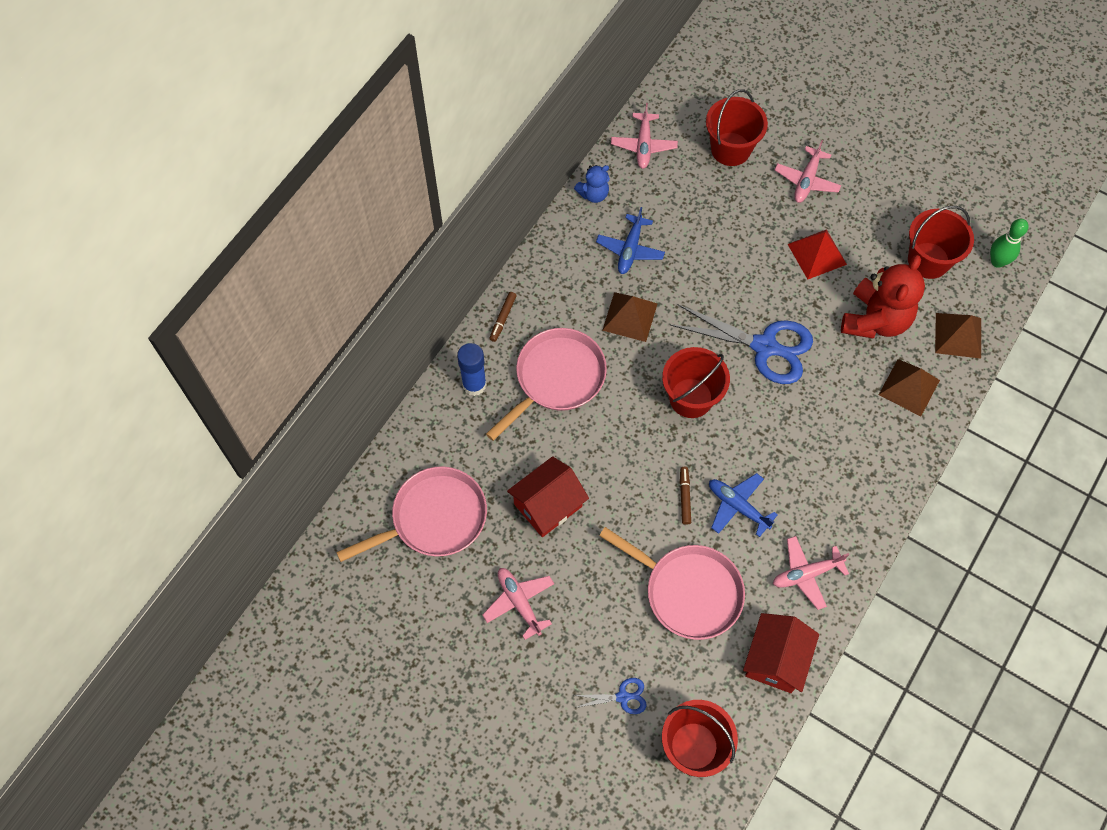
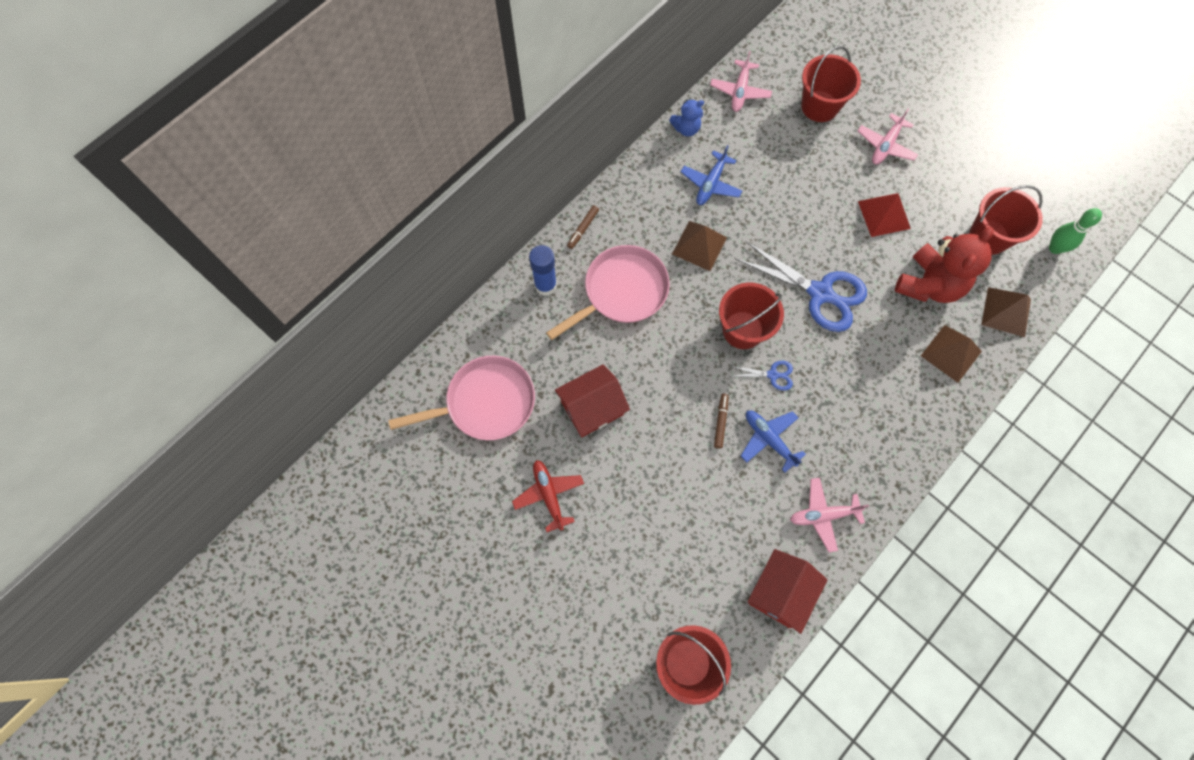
camera: 10 degrees right, 5 degrees up
pink plane [483,568,554,640] -> red plane [512,460,584,532]
blue scissors [574,678,647,714] -> blue scissors moved to [730,361,793,390]
pink pan [599,527,745,640] -> none

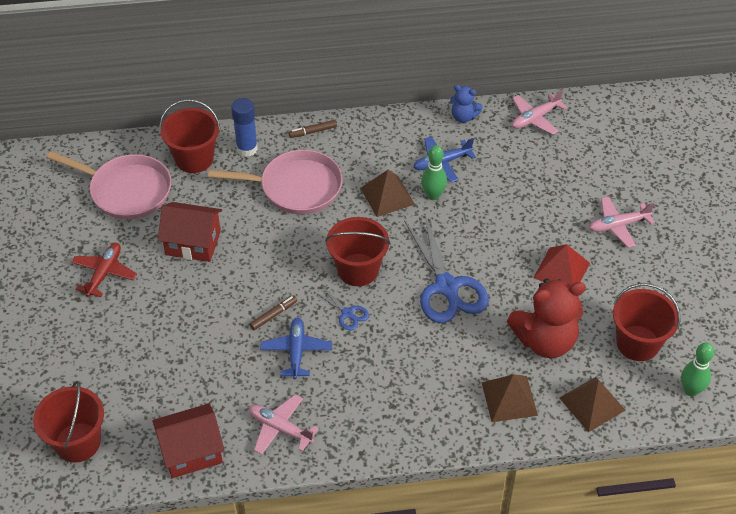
camera: 40 degrees right, 20 degrees down
red bucket [801,46,861,122] -> red bucket moved to [159,99,220,173]
none -> green bowling pin [421,145,447,200]

